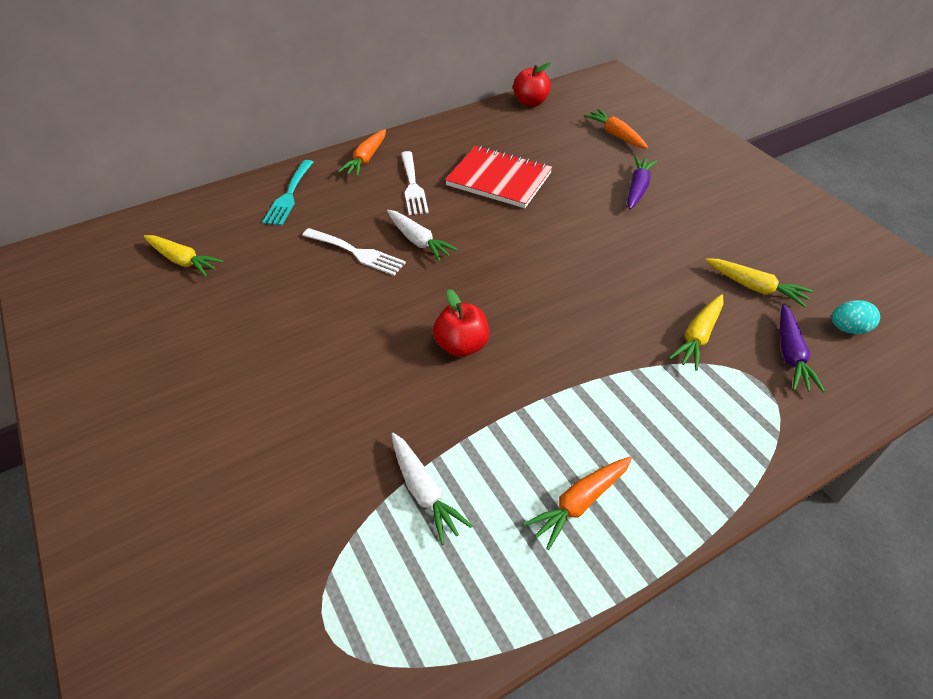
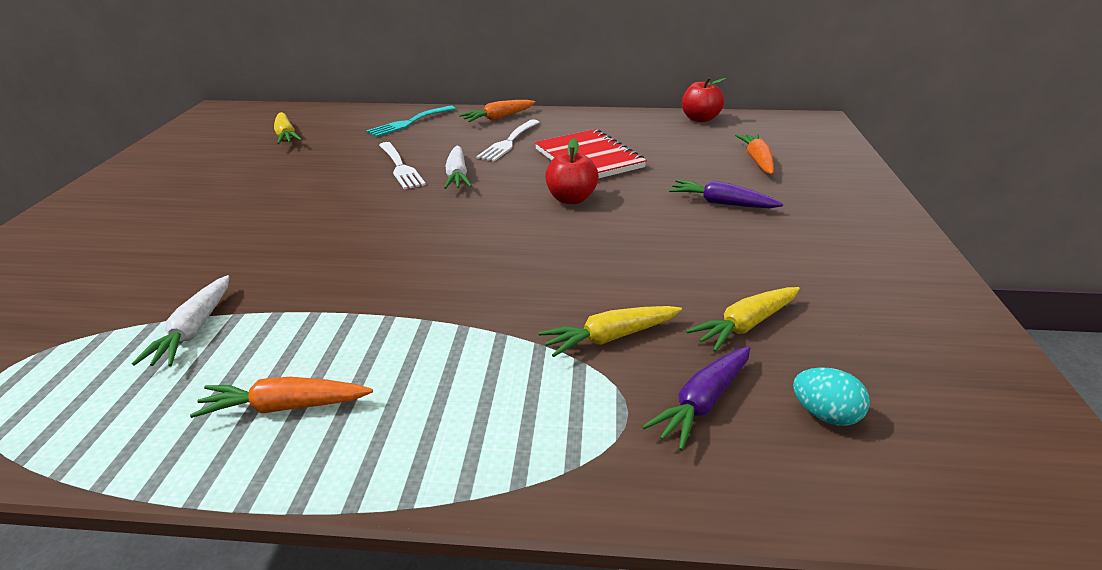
camera: 35 degrees right, 15 degrees down
red apple [433,289,489,357] -> red apple moved to [545,138,599,204]
purple carrot [627,156,657,209] -> purple carrot turned 120 degrees counterclockwise [669,179,783,208]
yellow carrot [705,258,813,307] -> yellow carrot turned 75 degrees clockwise [686,287,800,352]

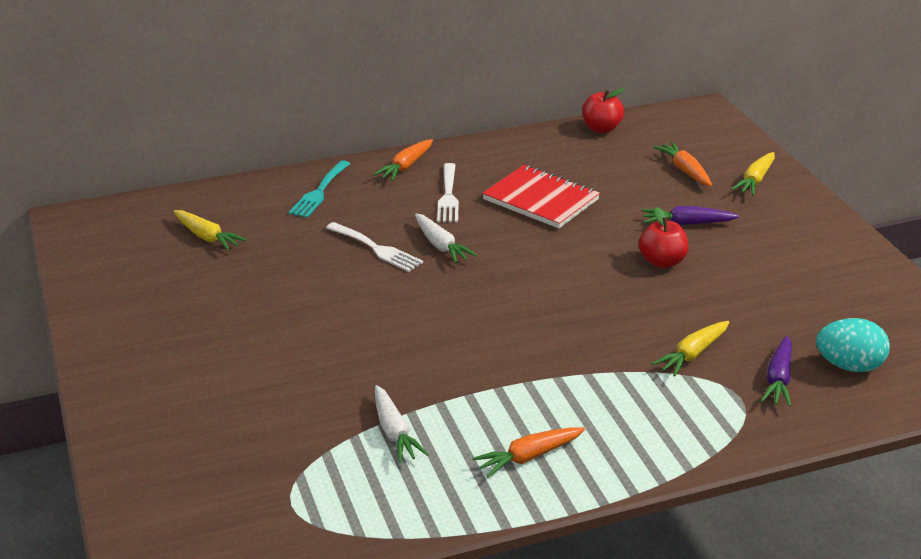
camera: 25 degrees left, 0 degrees up
red apple [545,138,599,204] -> red apple moved to [639,207,689,268]
yellow carrot [686,287,800,352] -> yellow carrot moved to [731,152,775,196]
turquoise egg [793,367,870,426] -> turquoise egg [816,318,890,372], size x1.56

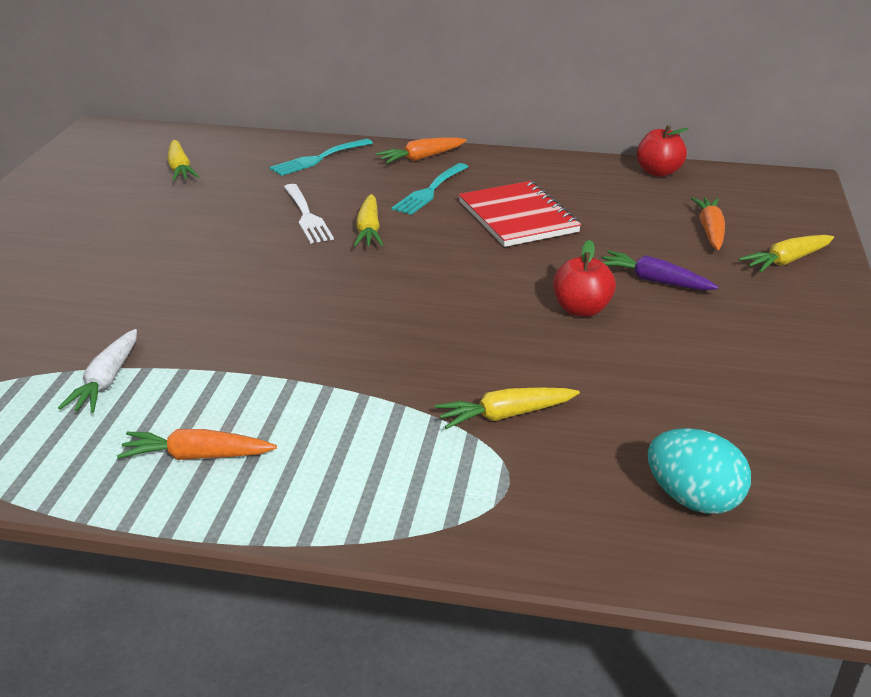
camera: 30 degrees right, 0 degrees up
white carrot [415,214,477,264] -> yellow carrot [354,194,383,247]
white fork [437,163,459,222] -> turquoise fork [392,163,468,215]
purple carrot [761,336,792,407] -> none

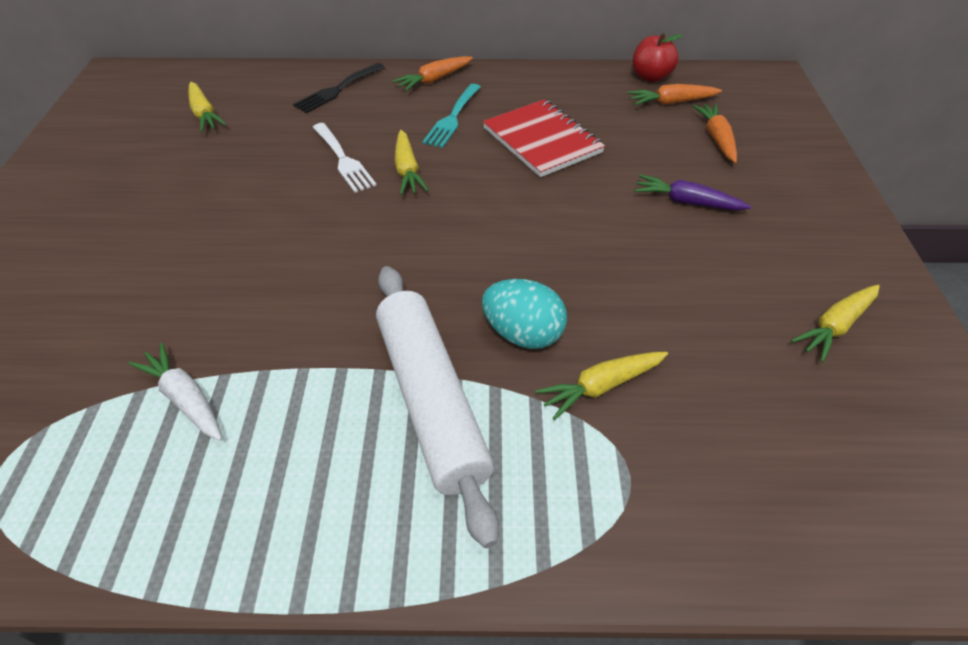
camera: 10 degrees left, 15 degrees up
white carrot [58,329,137,413] -> white carrot turned 135 degrees clockwise [129,343,222,441]
orange carrot [117,429,277,460] -> orange carrot moved to [627,84,722,105]
turquoise fork [270,139,373,176] -> black fork [293,63,385,113]
red apple [553,240,616,317] -> none
turquoise egg [648,428,751,514] -> turquoise egg moved to [482,279,567,349]
yellow carrot [739,235,834,273] -> yellow carrot moved to [791,285,880,362]
none -> white rolling pin [376,266,499,548]

